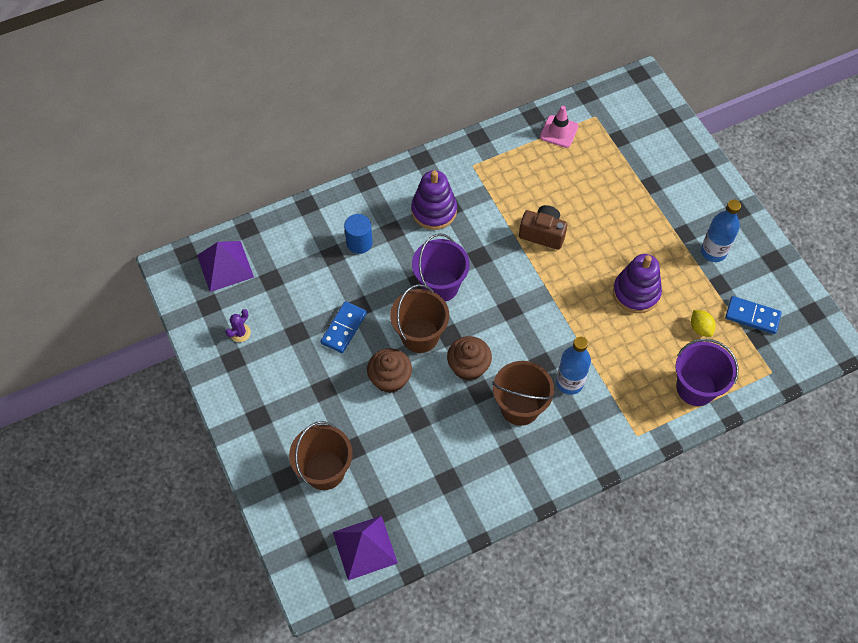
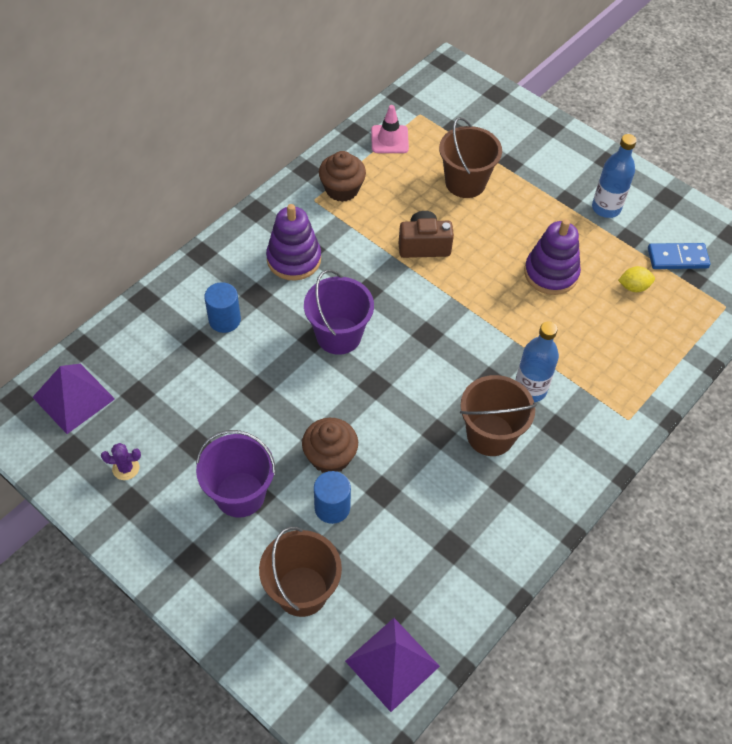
camera: 25 degrees left, 5 degrees down
purple cactus [225,309,251,342] -> purple cactus turned 75 degrees clockwise [101,443,141,480]
blue domino [320,301,367,353] -> none
brown bucket [390,284,449,353] -> brown bucket moved to [439,117,502,198]
brown cupcake [447,336,492,381] -> brown cupcake moved to [319,151,366,202]
purple bucket [676,339,739,406] -> purple bucket moved to [196,430,276,518]
yellow lemon [691,310,716,337] -> yellow lemon turned 45 degrees counterclockwise [618,266,655,292]
none -> blue cylinder [314,471,351,524]

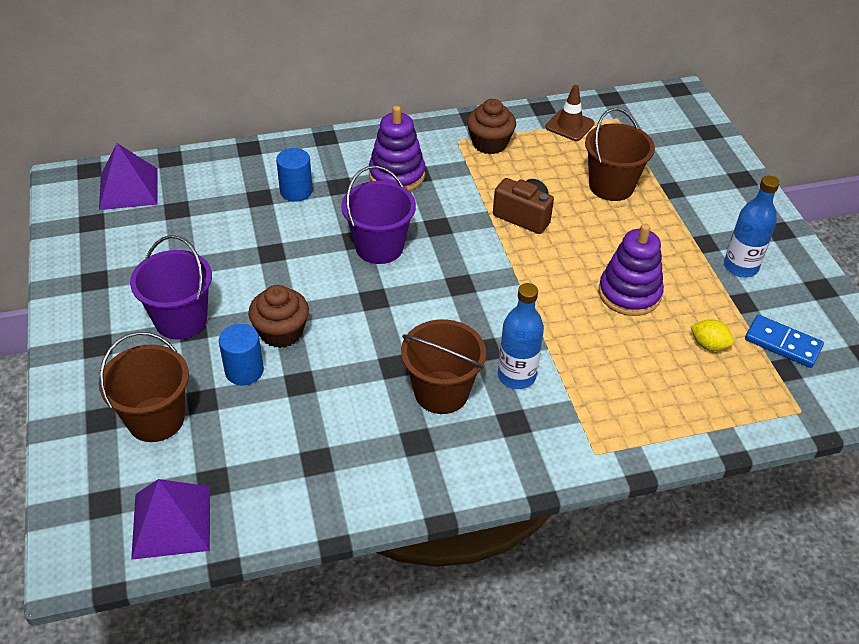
camera: 35 degrees right, 10 degrees down
purple cactus [101,443,141,480] -> none
pink traffic cone [371,105,409,153] -> brown traffic cone [545,85,595,141]

